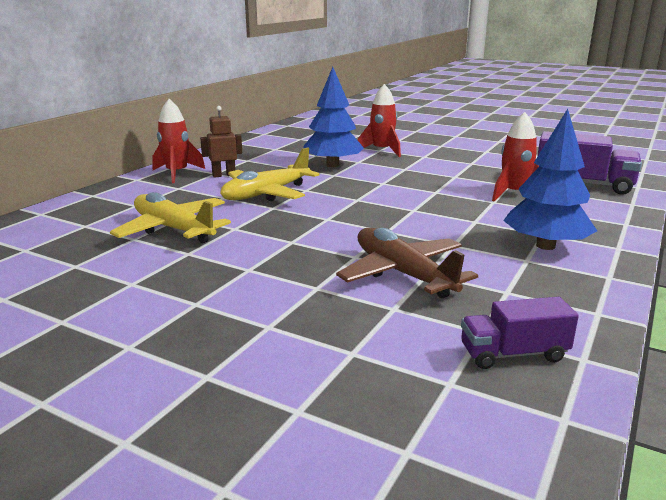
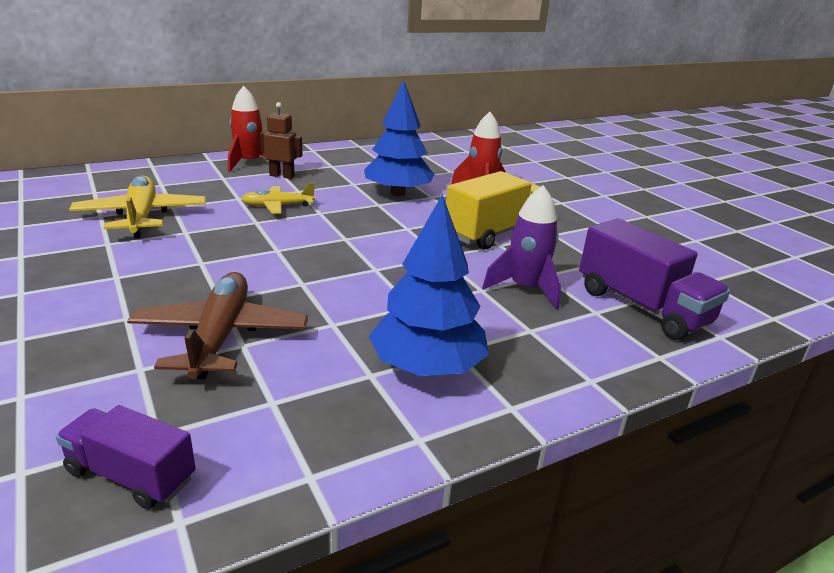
camera: 30 degrees right, 5 degrees up
yellow plane [220,147,319,201] -> yellow plane [242,183,315,214], size x0.60
red rocket [492,112,539,201] -> purple rocket [482,185,561,309]
none -> yellow truck [446,171,541,250]

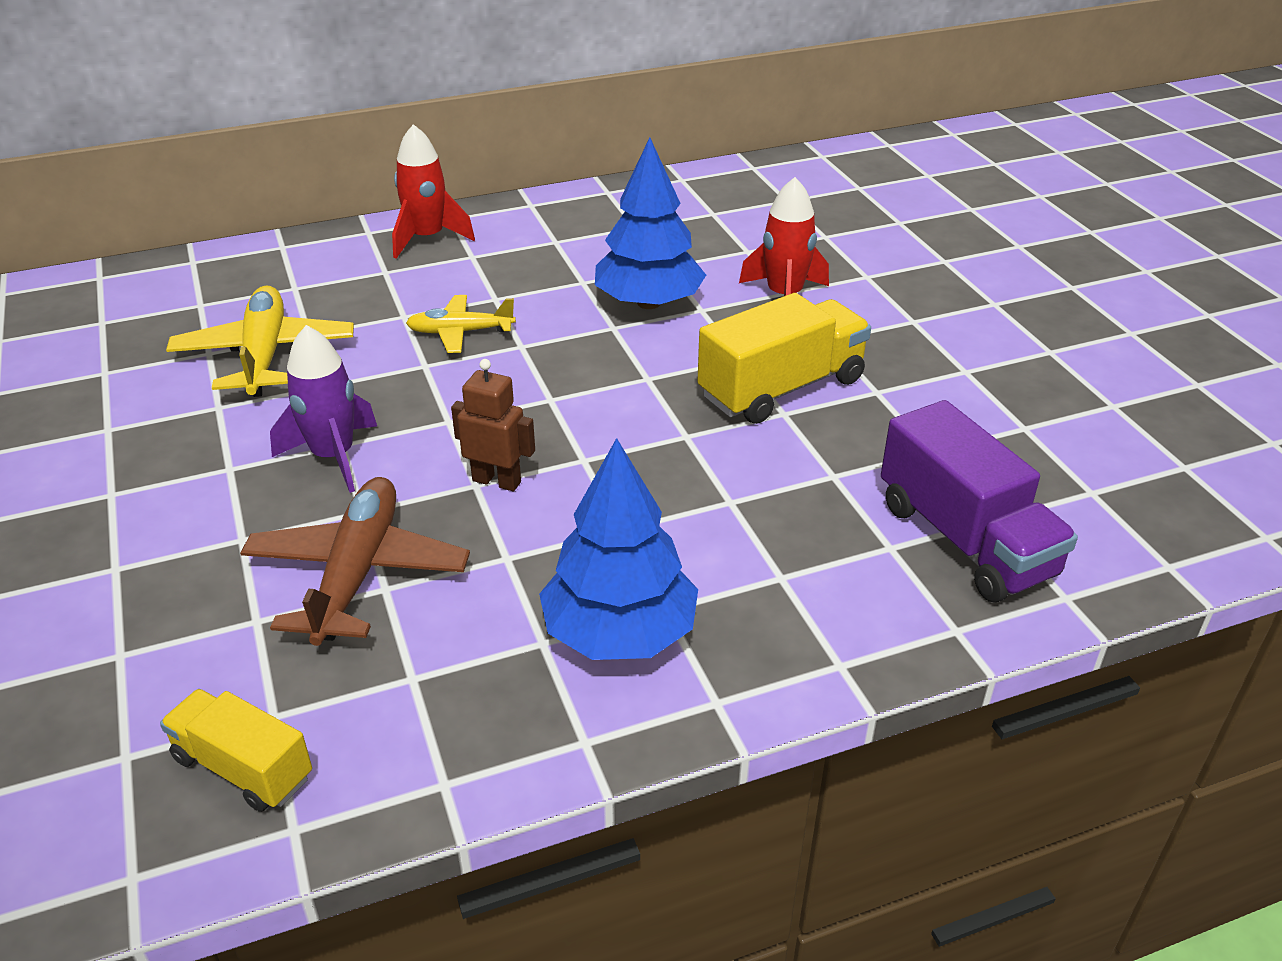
camera: 10 degrees right, 10 degrees up
purple truck [56,405,196,509] -> yellow truck [160,689,312,812]
brown robot [260,102,302,179] -> brown robot moved to [451,359,535,491]
purple rocket [482,185,561,309] -> purple rocket moved to [270,325,377,493]

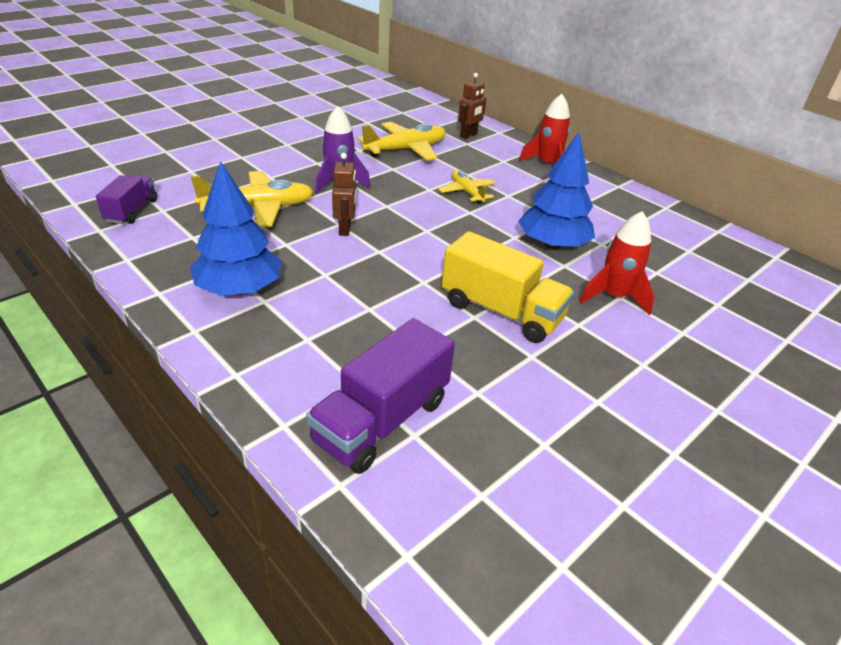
camera: 65 degrees right, 0 degrees up
yellow truck [160,689,312,812] -> purple truck [96,175,157,224]
brown plane [240,477,470,646] -> yellow plane [191,171,314,227]
none -> brown robot [458,73,486,139]

